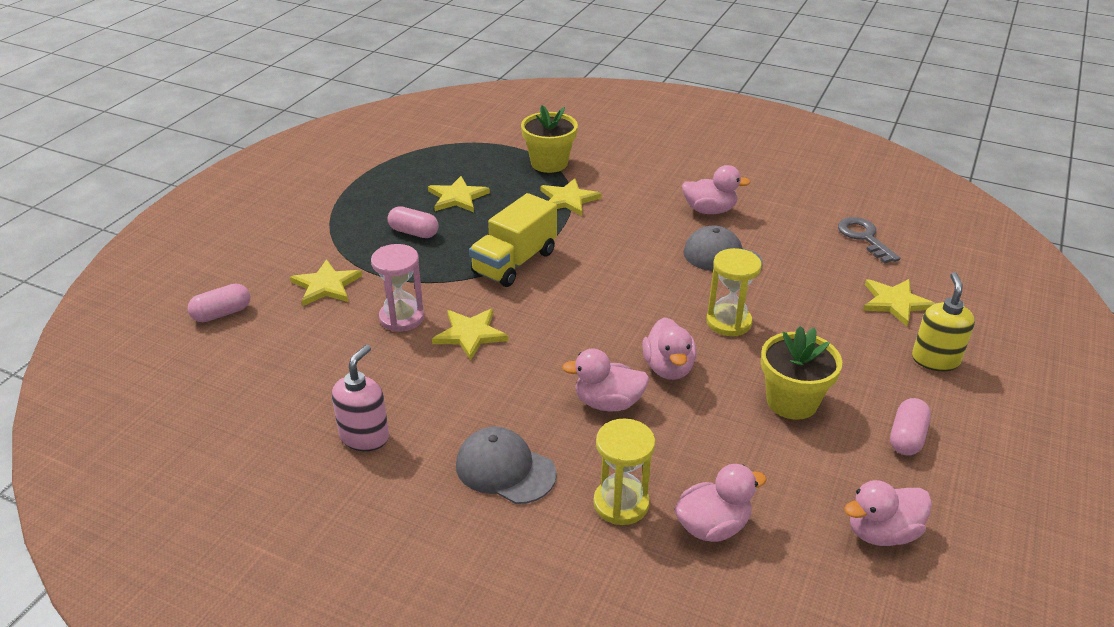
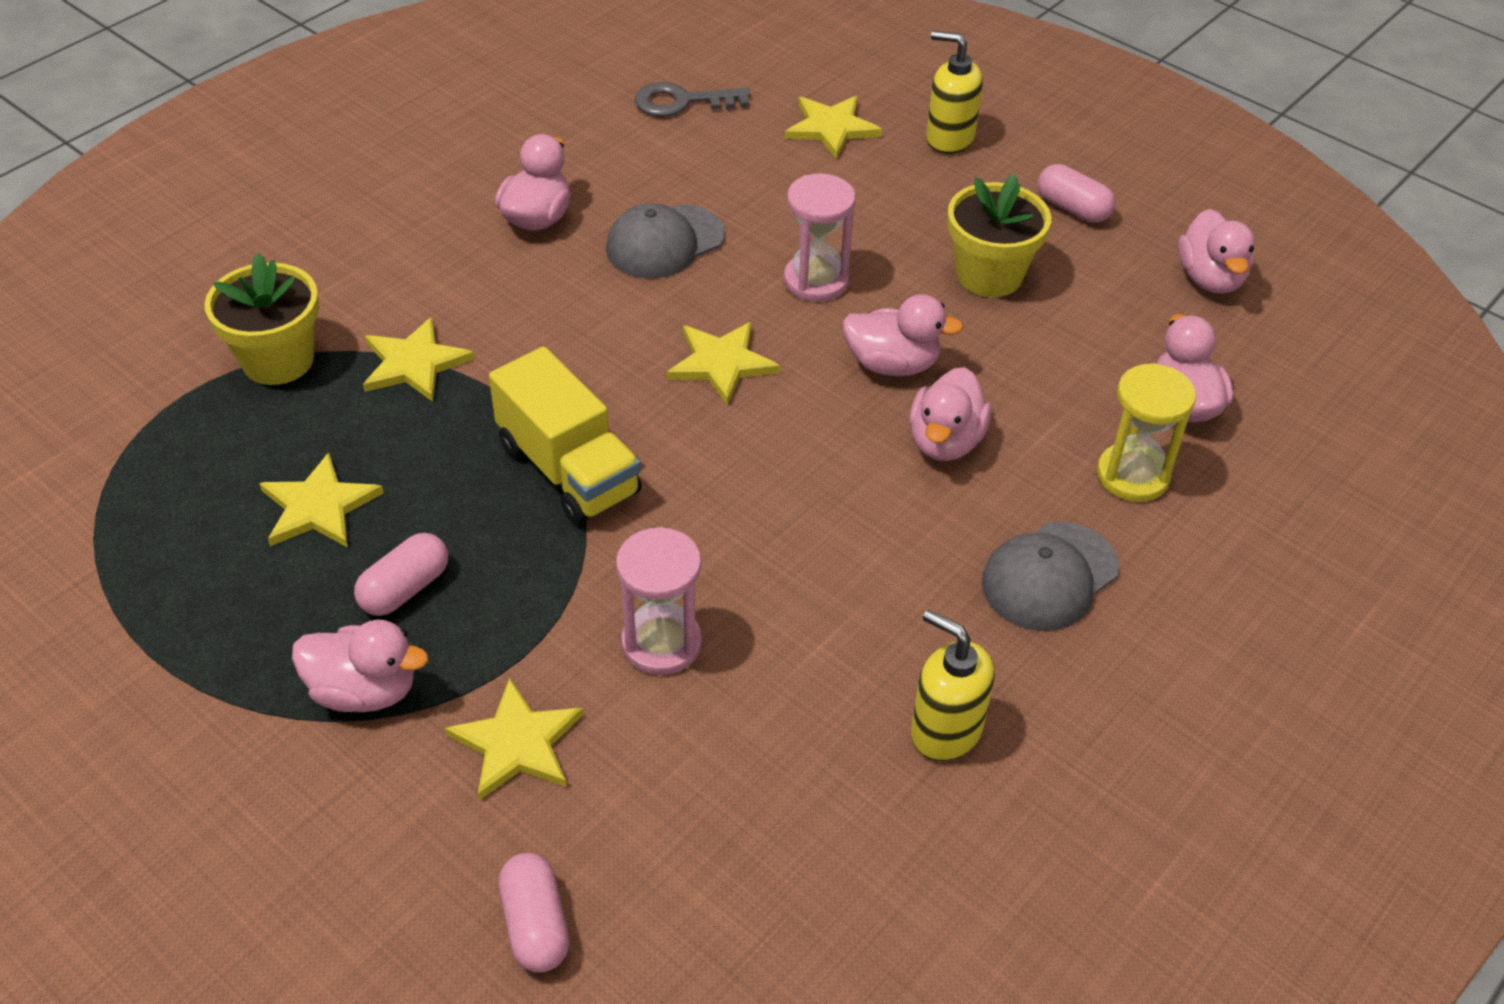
camera: 75 degrees left, 10 degrees up
pink soap dispenser [332,345,389,451] -> yellow soap dispenser [911,609,995,761]
yellow star [432,309,509,361] -> yellow star moved to [667,322,780,405]
yellow hourglass [706,248,762,336] -> pink hourglass [784,174,856,302]
none -> pink duck [292,620,428,712]

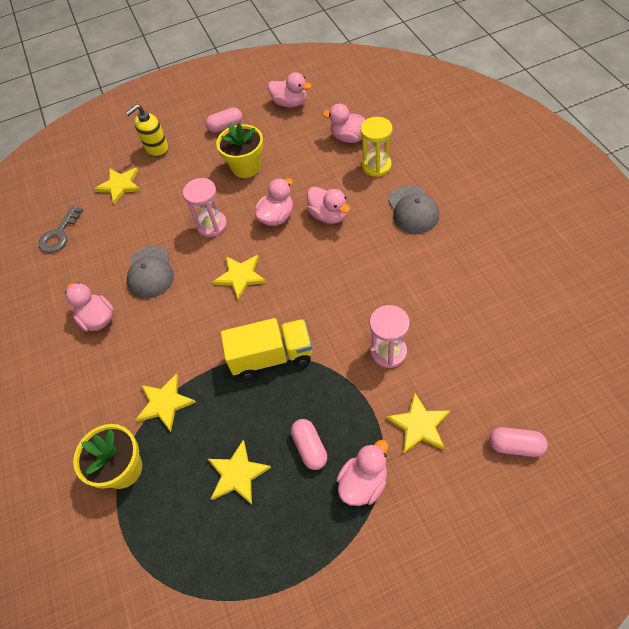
camera: 55 degrees left, 10 degrees up
yellow soap dispenser [911,609,995,761] -> none

